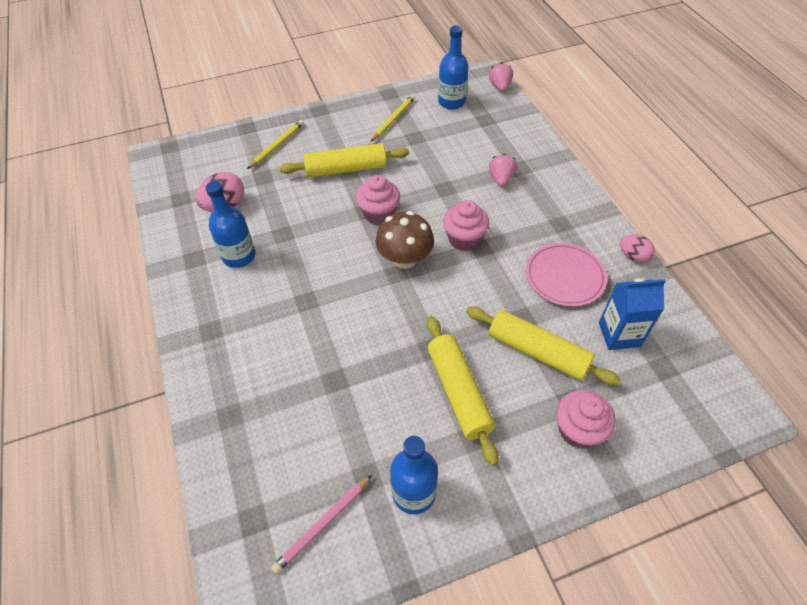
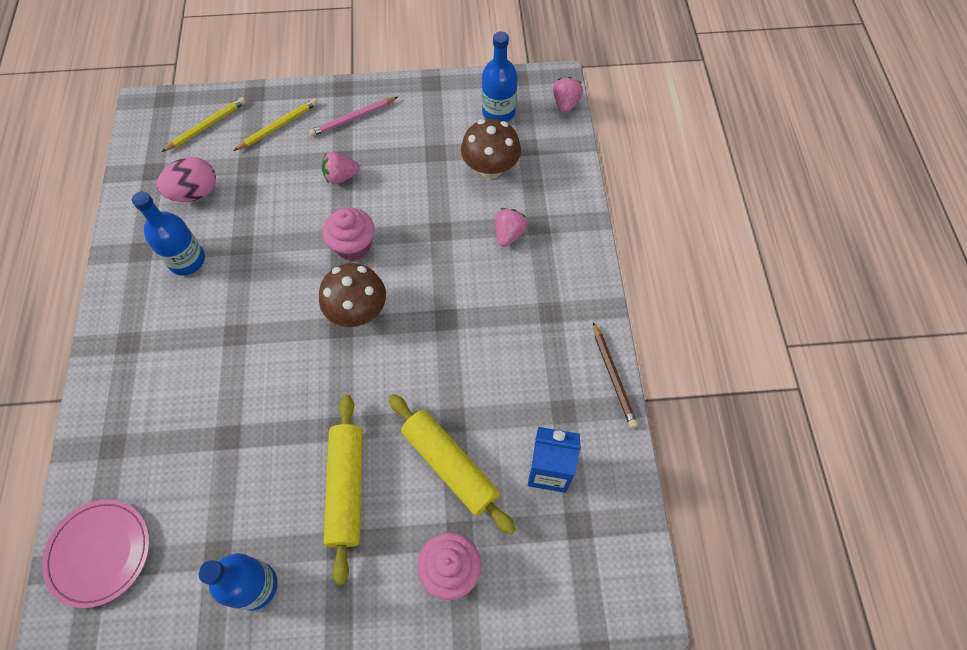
camera: 15 degrees right, 10 degrees up
pink pencil [271,475,372,574] -> pink pencil moved to [309,97,398,137]
yellow rolling pin [280,143,409,178] -> pink strawberry [322,152,360,184]
yellow pencil [371,95,415,141] -> yellow pencil moved to [161,97,246,152]
pink cupcake [443,200,489,251] -> none
pink plate [526,243,607,307] -> pink plate moved to [42,499,150,608]
pink egg [620,234,654,262] -> brown pencil [593,322,638,428]
none -> brown mushroom [461,119,521,178]

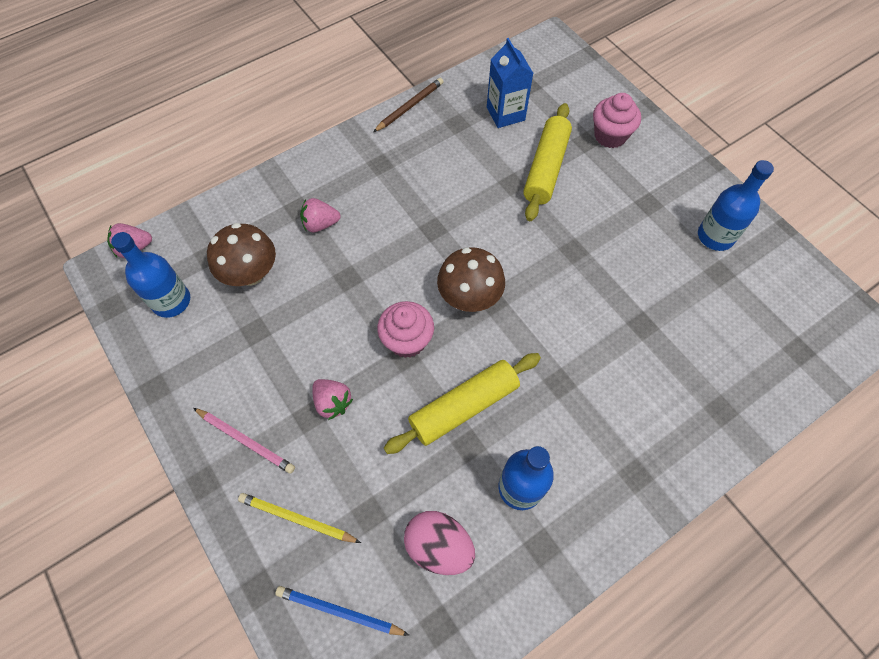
camera: 120 degrees left, 0 degrees up
pink plate [42,499,150,608] -> none
yellow pencil [161,97,246,152] -> blue pencil [275,586,409,636]
yellow rolling pin [324,395,363,585] -> yellow rolling pin moved to [384,353,541,454]

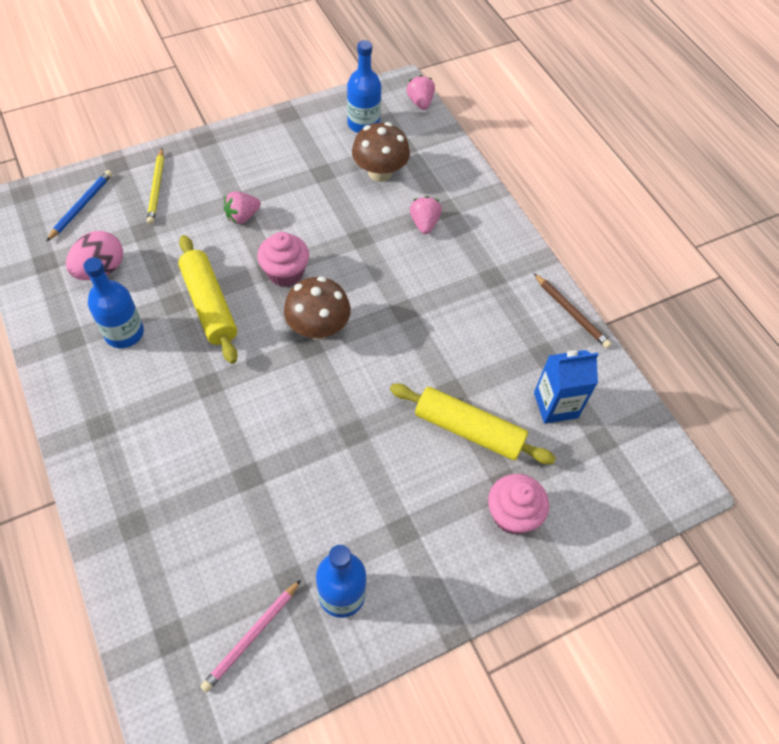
camera: 95 degrees right, 5 degrees down
pink pencil [193,408,295,474] -> pink pencil moved to [200,580,301,692]
yellow pencil [238,493,361,543] -> yellow pencil turned 150 degrees clockwise [147,148,164,225]

